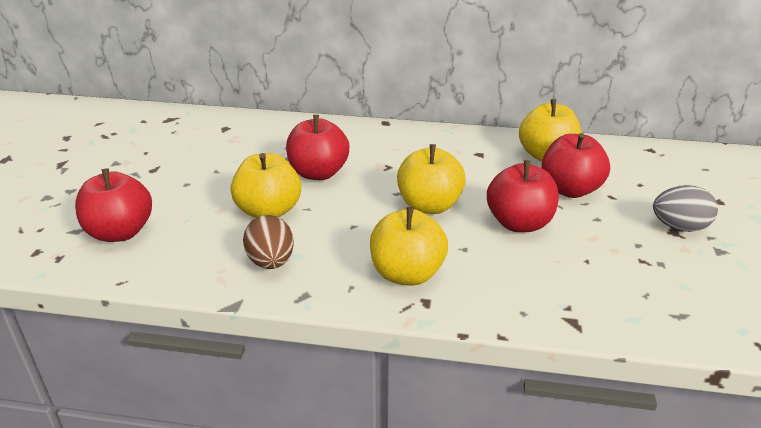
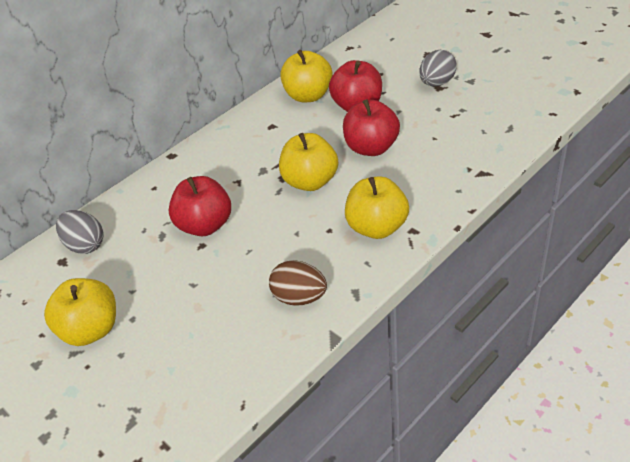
camera: 50 degrees left, 10 degrees up
red apple [75,169,152,242] -> none
yellow apple [231,153,301,218] -> yellow apple moved to [44,278,116,346]
none -> grey egg [56,210,104,254]

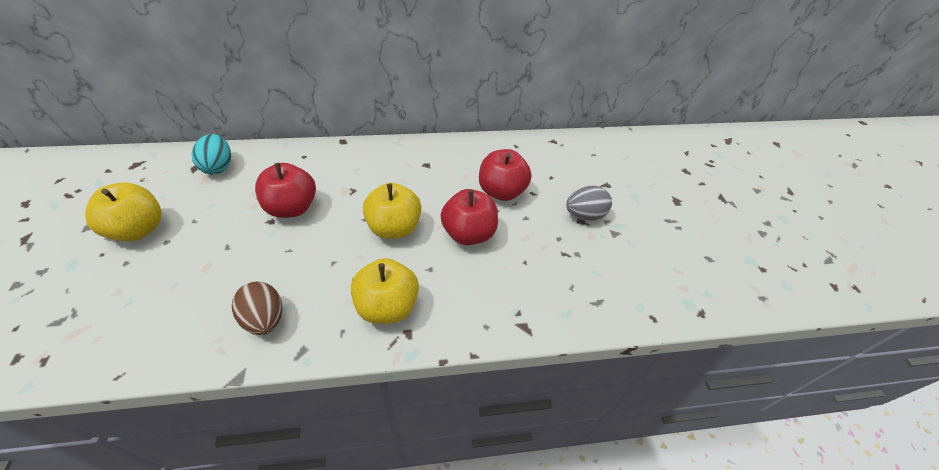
camera: 30 degrees right, 5 degrees up
grey egg [56,210,104,254] -> turquoise egg [192,134,231,174]
yellow apple [280,50,333,102] -> none

